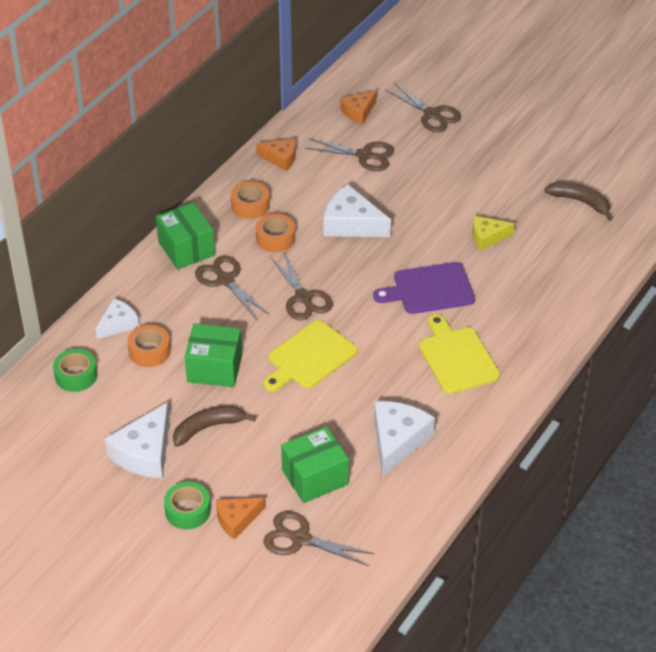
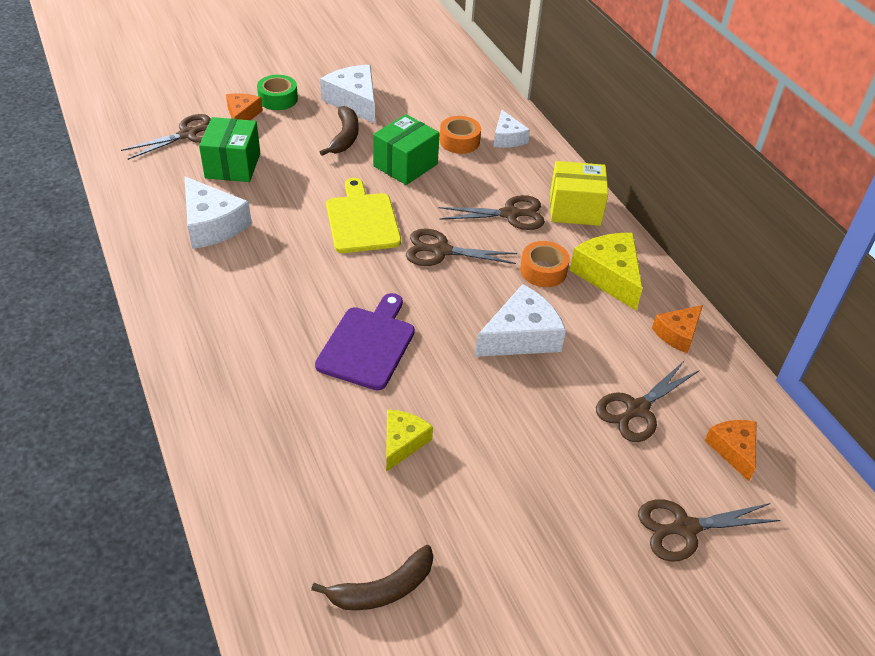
camera: 120 degrees right, 0 degrees up
green tape [53,349,98,392] -> none
green box [156,203,215,269] -> yellow box [550,161,608,226]
orange tape [231,181,270,219] -> yellow cheese [570,233,643,310]
yellow cutting board [419,314,500,394] -> none

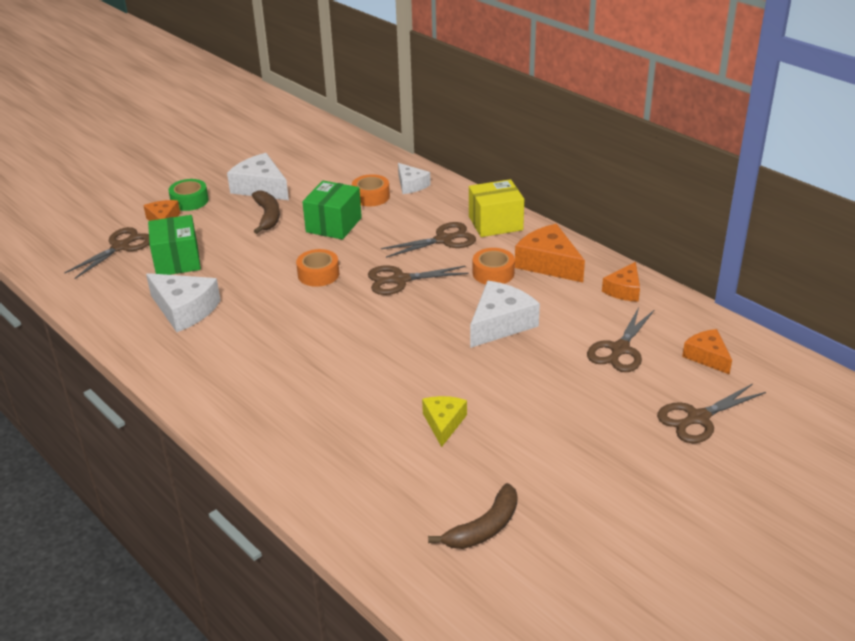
camera: 15 degrees left, 10 degrees down
purple cutting board [315,293,415,390] -> none
yellow cutting board [326,178,401,253] -> orange tape [296,249,339,287]
yellow cheese [570,233,643,310] -> orange cheese [515,224,585,283]

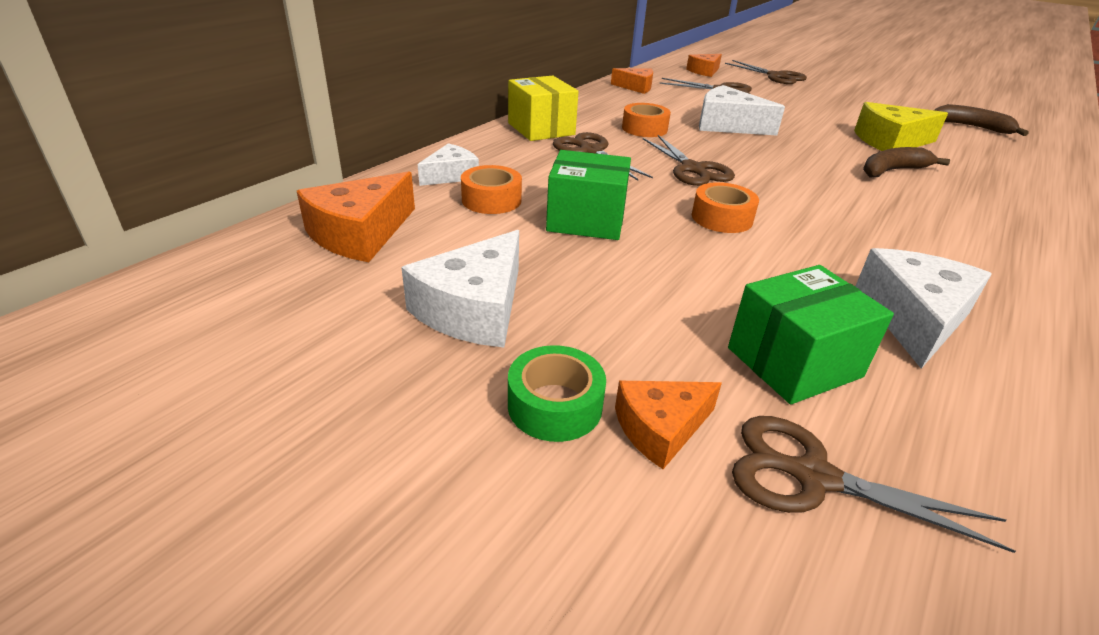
camera: 105 degrees left, 0 degrees up
brown banana [252,190,280,234] -> brown banana moved to [863,147,950,177]
yellow cheese [422,396,467,447] -> yellow cheese [854,102,948,151], size x1.61
orange cheese [515,224,585,283] -> orange cheese moved to [297,172,415,262]

